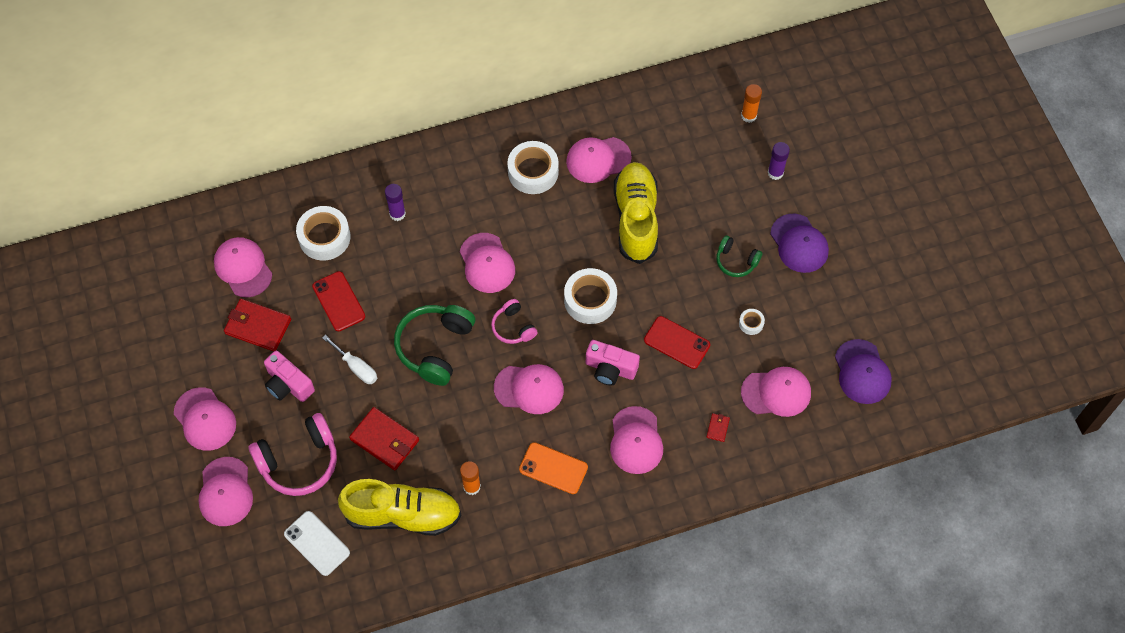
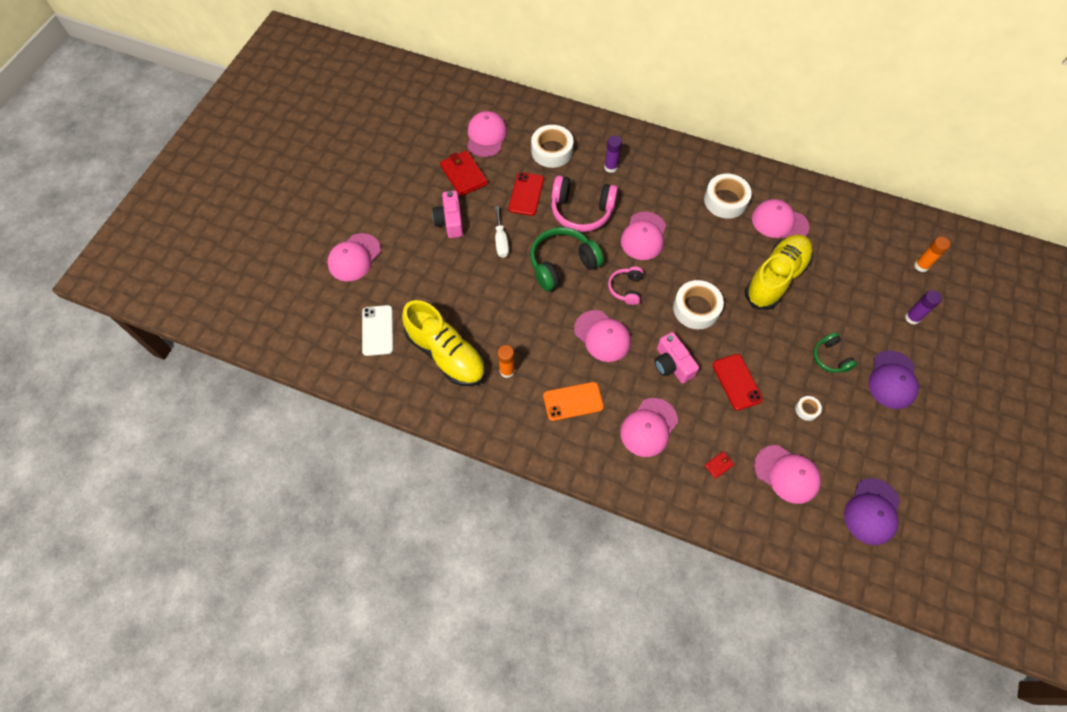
camera: 40 degrees right, 0 degrees up
pink cap [174,387,236,451] -> none
pink headphones [248,413,337,496] -> pink headphones moved to [551,175,618,232]
red wallet [349,407,419,470] -> none
orange phone [519,442,588,494] -> orange phone turned 75 degrees counterclockwise [543,382,604,421]

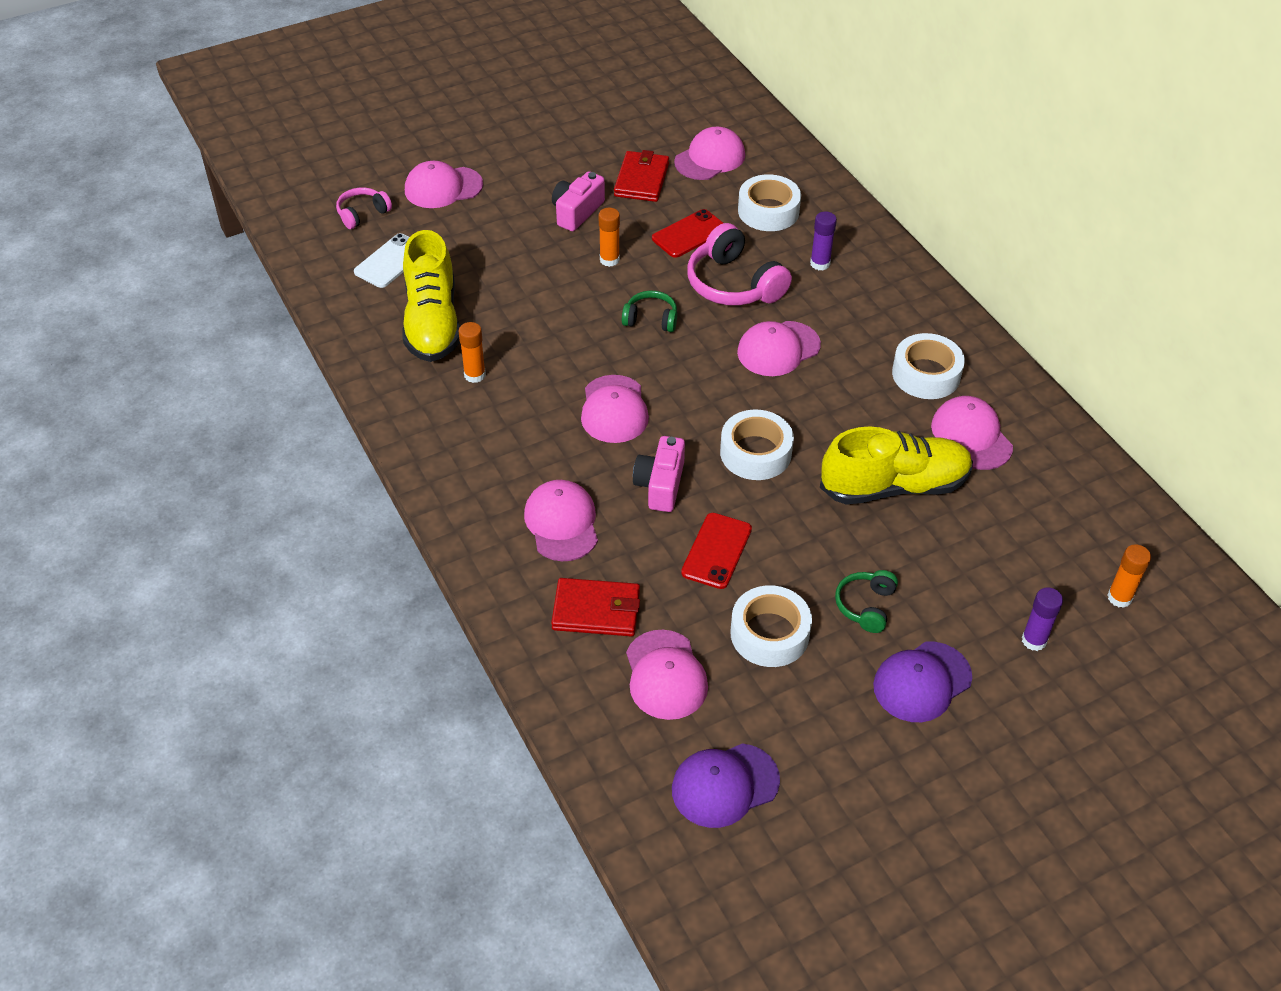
camera: 40 degrees right, 15 degrees down
white screwdriver [495,206,509,258] -> orange glue stick [599,208,620,267]
green headphones [530,227,604,291] -> green headphones [622,291,677,332], size x0.55
orange phone [543,382,604,421] -> none
pink headphones [608,267,644,305] -> pink headphones moved to [336,187,392,229]
pink cap [620,398,678,457] -> pink cap turned 90 degrees clockwise [524,480,598,561]
red wallet [704,451,734,479] -> red wallet [551,578,640,637], size x2.21
white tape [795,396,822,421] -> white tape [730,585,812,667], size x2.13

